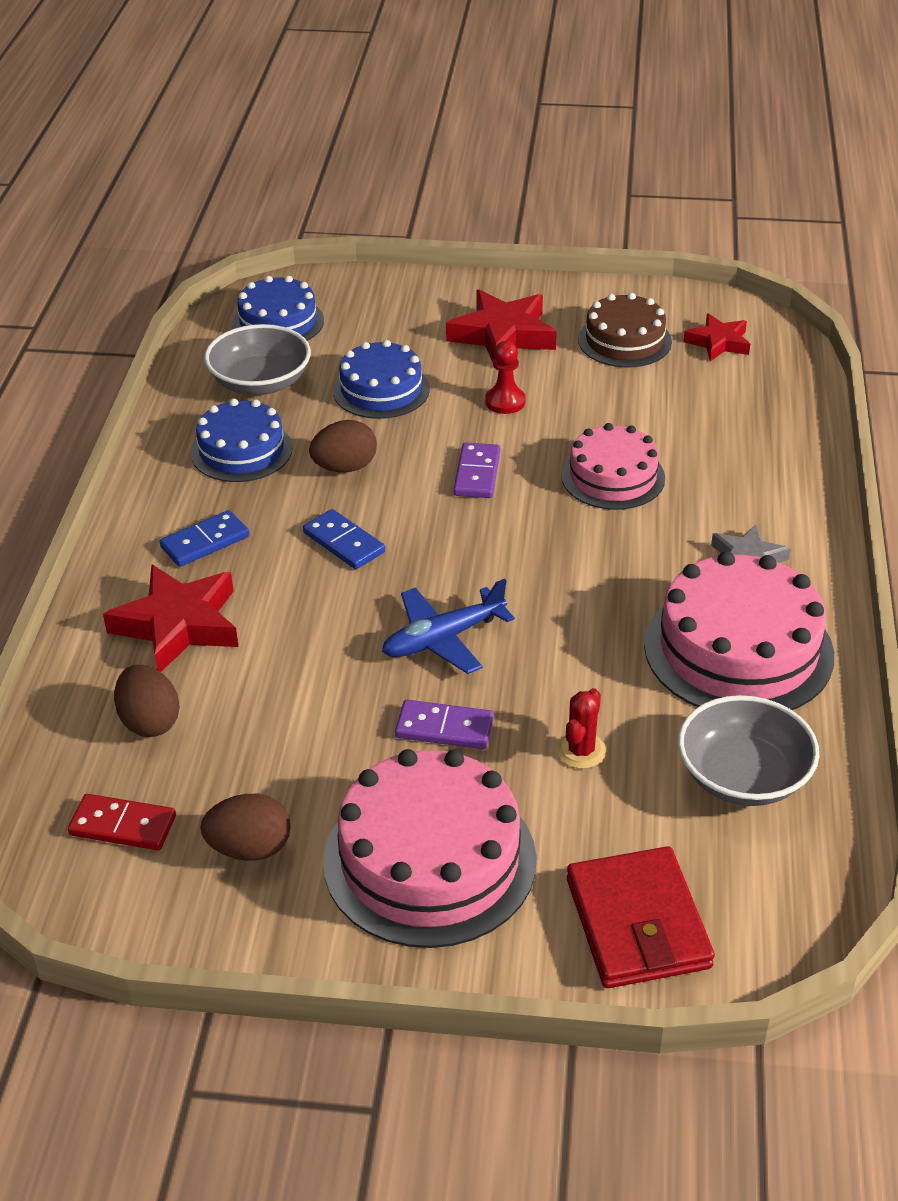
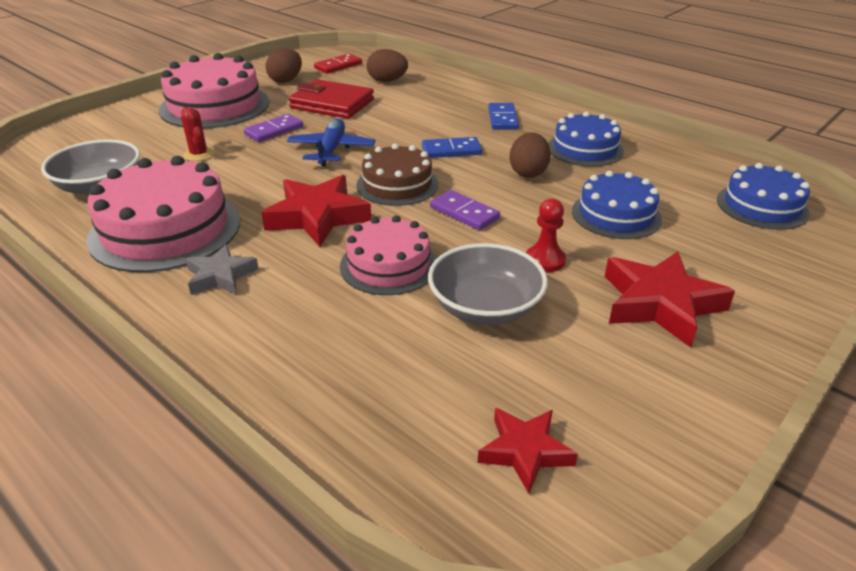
camera: 125 degrees right, 5 degrees down
red star [103,564,239,672] -> red star moved to [261,175,371,247]
grey bowl [204,324,311,395] -> grey bowl moved to [428,243,548,325]
red wallet [567,846,715,988] -> red wallet moved to [288,79,374,119]
brown cake [578,293,672,367] -> brown cake moved to [356,144,439,206]

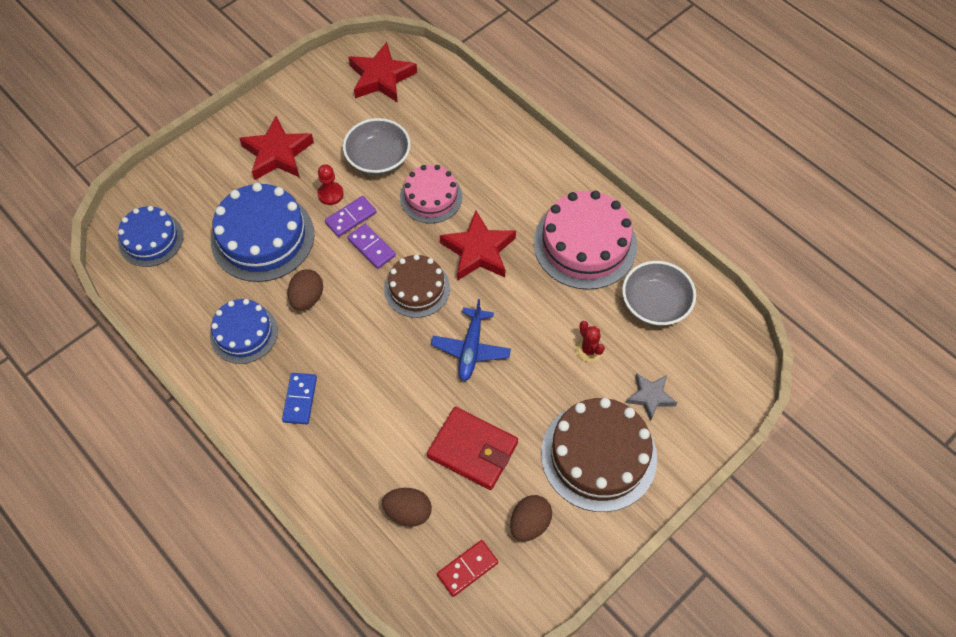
camera: 175 degrees left, 25 degrees up
pink cake [159,53,269,129] -> brown cake [541,398,657,512]
grey star [186,244,259,295] -> grey star moved to [626,373,677,421]
purple domino [244,114,303,142] -> purple domino moved to [325,196,377,237]
blue domino [422,137,482,158] -> none
red star [478,408,578,494] -> red star [349,42,417,103], size x1.66
blue cake [572,171,662,239] -> blue cake [211,183,314,282], size x1.61

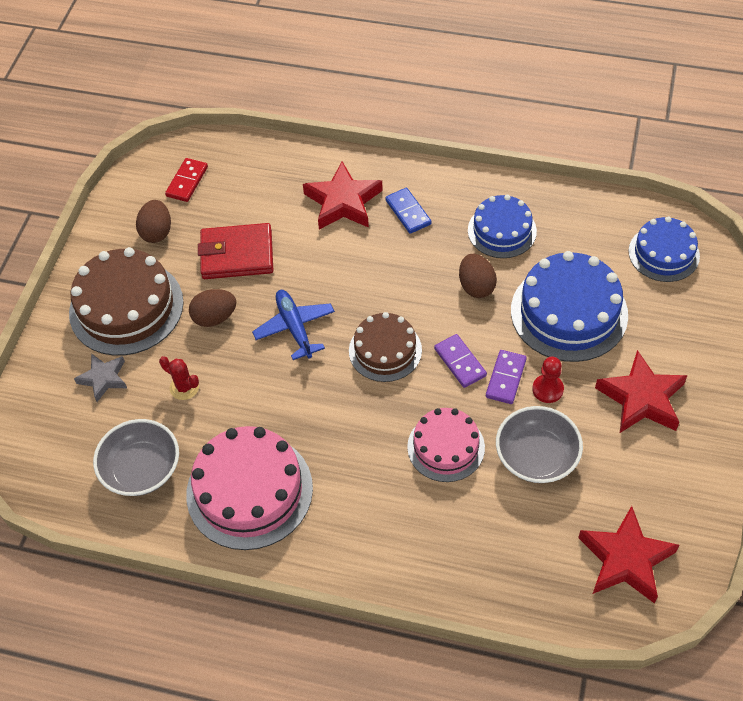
camera: 150 degrees right, 5 degrees down
purple domino [347,224,396,269] -> purple domino turned 45 degrees clockwise [434,334,487,388]
brown egg [382,488,432,527] -> brown egg moved to [189,289,236,327]
red star [440,211,516,281] -> red star moved to [303,161,383,230]

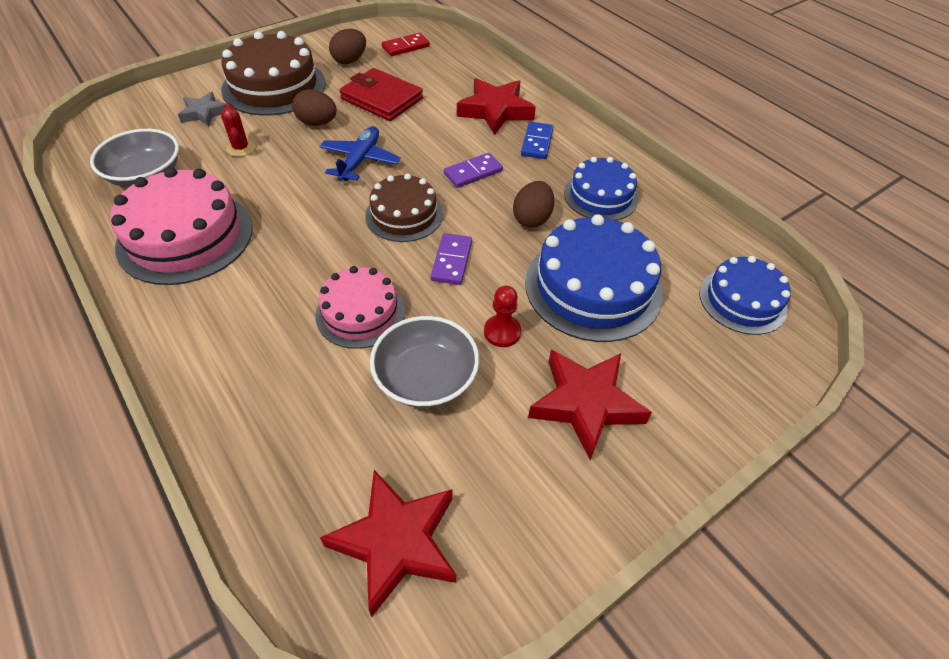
camera: 35 degrees right, 5 degrees down
purple domino [486,350,527,404] -> purple domino moved to [444,153,503,188]

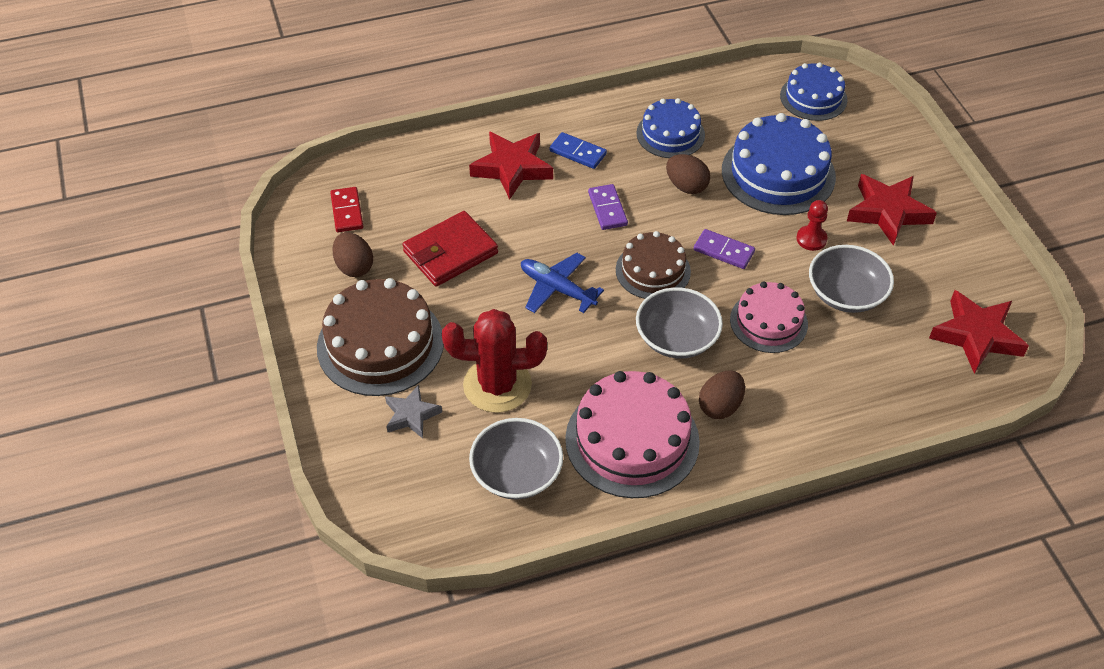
camera: 70 degrees left, 0 degrees up
red cactus [221,103,255,157] -> red cactus [442,309,547,413], size x2.13
brown egg [292,89,337,126] -> brown egg moved to [699,371,745,419]
none -> grey bowl [636,287,723,359]

